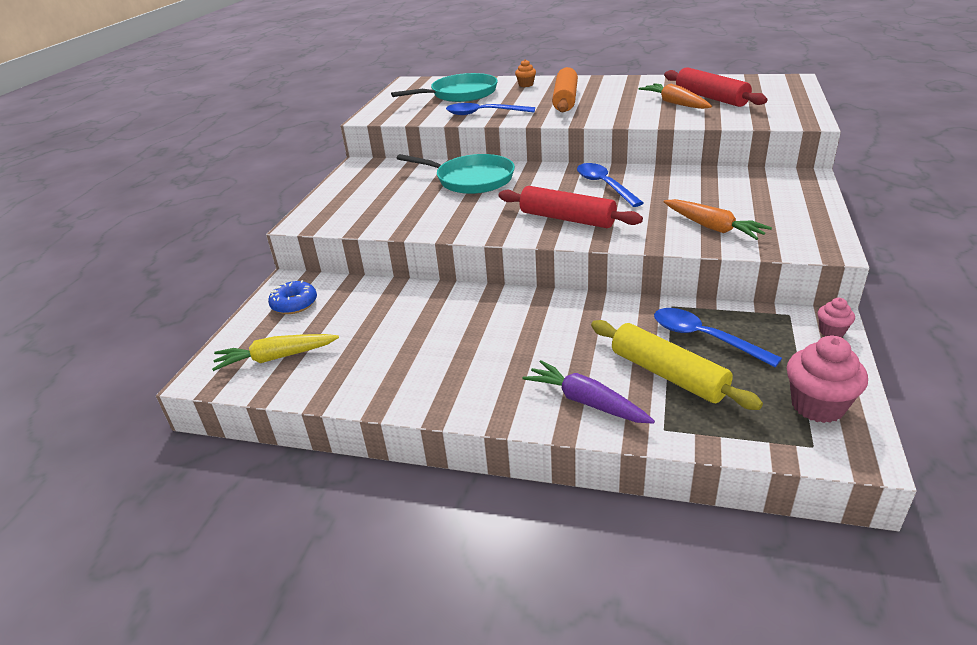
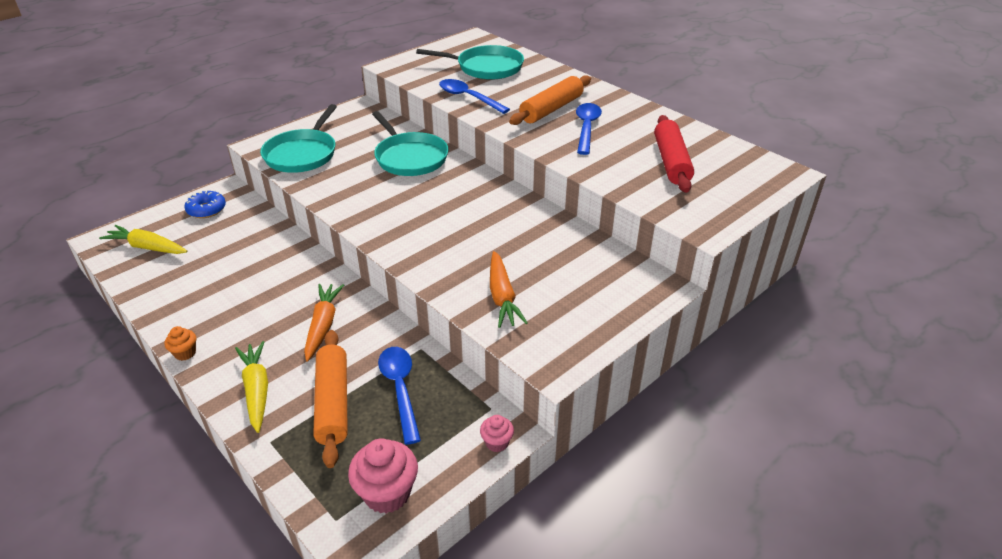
camera: 30 degrees right, 5 degrees up
red rolling pin [499,186,643,228] -> none
orange cupcake [515,59,536,87] -> orange cupcake moved to [164,326,196,361]
purple carrot [522,360,655,424] -> yellow carrot [235,341,268,433]
blue spoon [577,163,643,207] -> blue spoon moved to [576,103,602,155]
yellow rolling pin [591,320,763,410] -> orange rolling pin [313,330,348,468]
orange carrot [638,83,712,109] -> orange carrot moved to [304,284,344,361]
none -> turquoise pan [260,104,337,173]

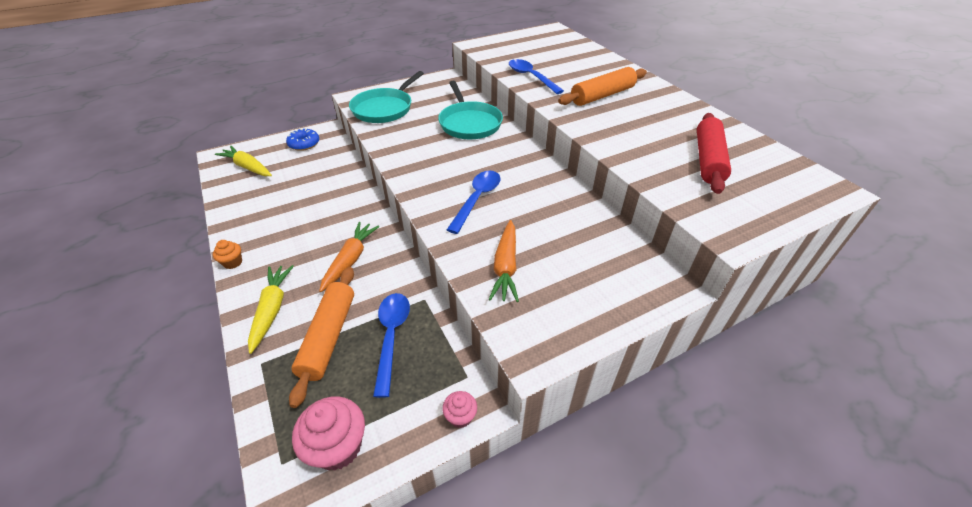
camera: 15 degrees right, 5 degrees up
turquoise pan [416,45,524,80] -> none
blue spoon [576,103,602,155] -> blue spoon moved to [447,171,501,234]

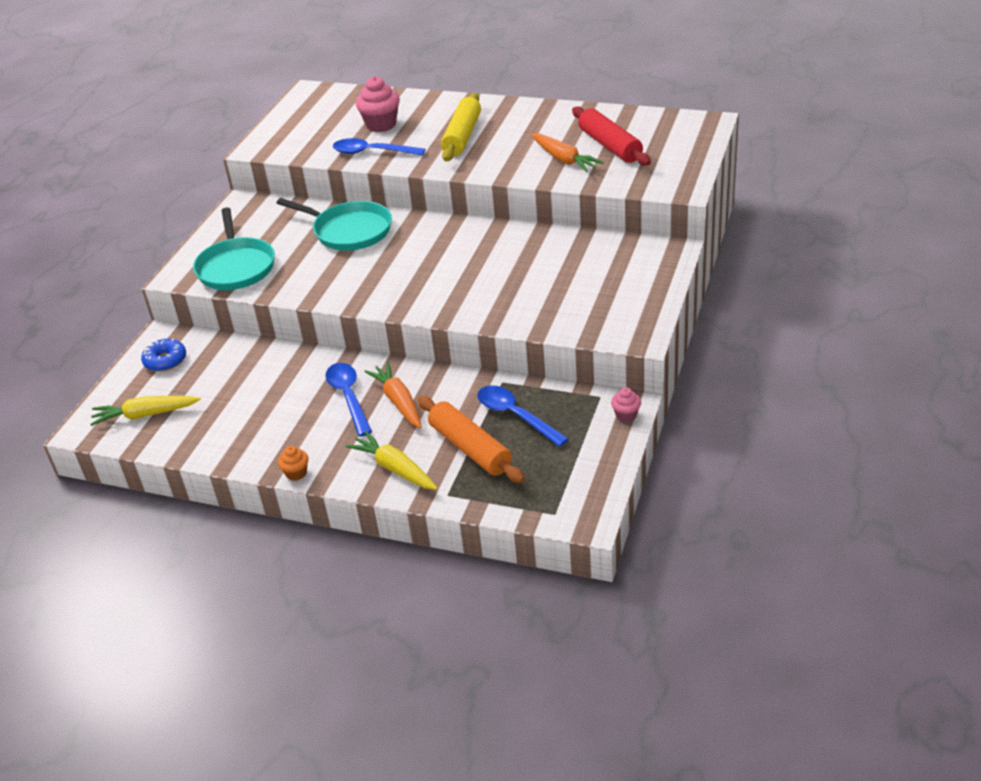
camera: 40 degrees left, 5 degrees down
pink cupcake [292,396,365,471] -> pink cupcake moved to [356,76,400,132]
blue spoon [447,171,501,234] -> blue spoon moved to [325,363,372,436]
orange carrot [489,220,519,302] -> orange carrot moved to [531,133,604,172]
orange rolling pin [558,67,647,106] -> yellow rolling pin [441,93,481,162]

